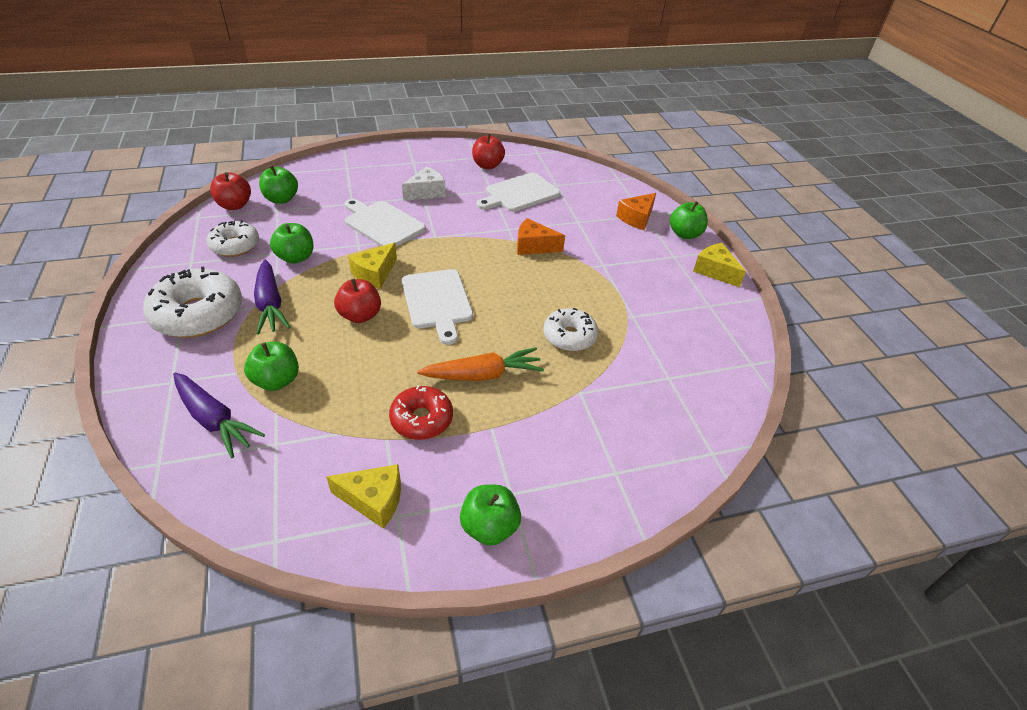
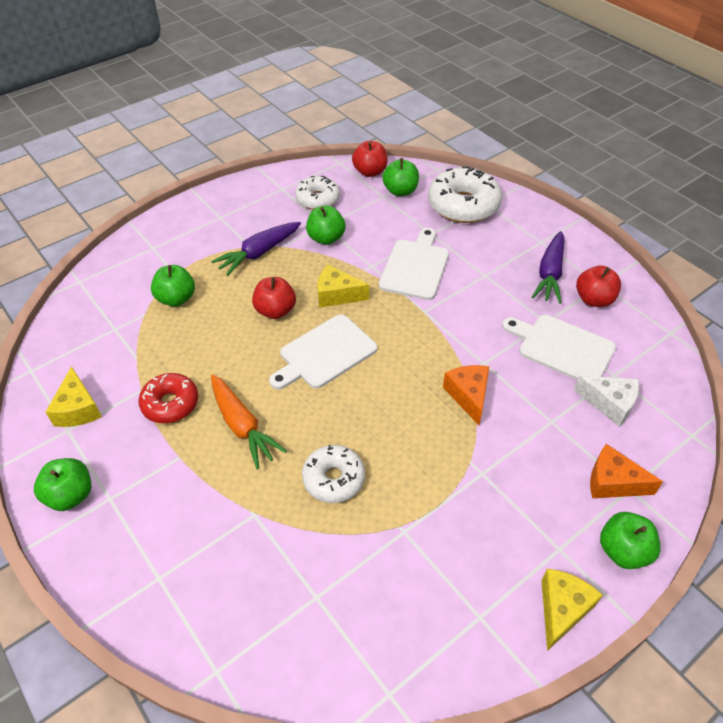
camera: 70 degrees right, 5 degrees up
white donut [143,267,242,338] -> white donut moved to [428,166,502,223]
purple carrot [173,372,265,458] -> purple carrot moved to [532,231,565,304]
white cheese [402,166,446,201] -> white cheese moved to [574,376,639,427]

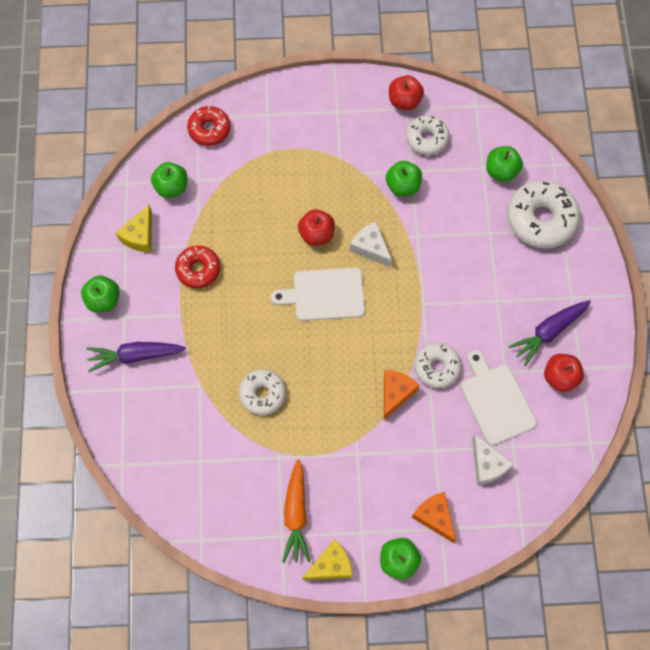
camera: 35 degrees right, 20 degrees up
green apple [151,265,195,307] -> green apple moved to [151,162,187,198]
purple carrot [211,222,301,276] -> purple carrot moved to [86,342,186,372]
orange carrot [211,374,287,469] -> orange carrot moved to [282,459,310,563]
yellow cheese [317,265,369,308] -> white cheese [350,222,392,267]
red apple [352,141,388,177] -> red apple moved to [389,75,424,110]
white cutting board [379,228,449,300] -> none
none -> red donut [187,106,231,146]
none -> white donut [414,343,461,388]

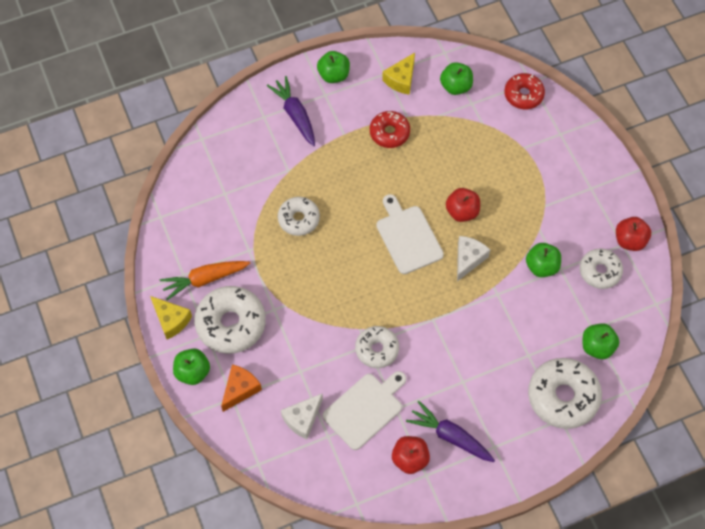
camera: 70 degrees right, 5 degrees down
yellow cheese [116,205,152,252] -> yellow cheese turned 60 degrees counterclockwise [382,53,415,95]
orange cheese [384,370,419,420] -> none
none -> white donut [194,286,266,354]

